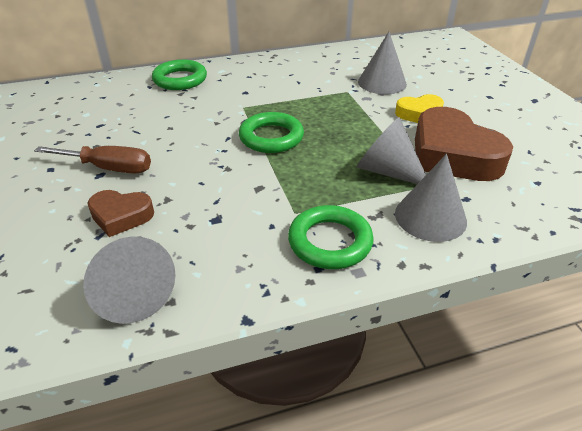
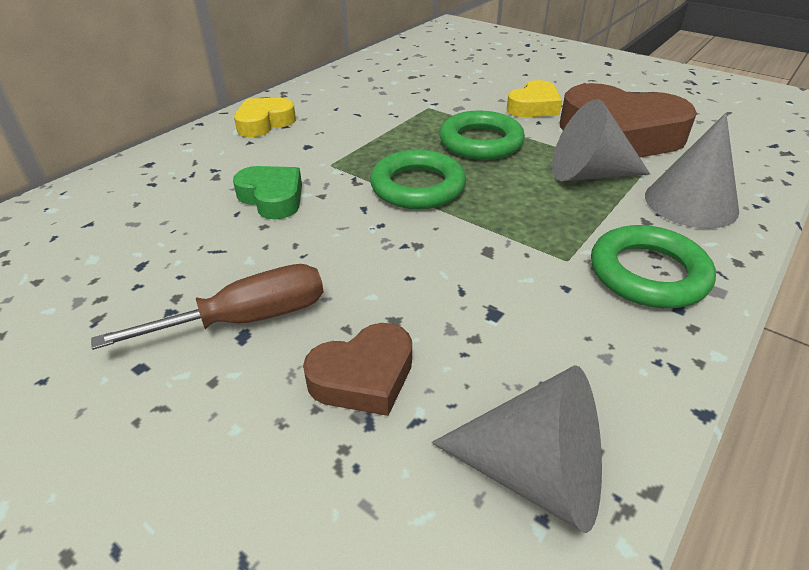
camera: 35 degrees left, 0 degrees up
green ring [152,59,207,90] -> green ring moved to [439,111,525,160]
grey cone [358,32,407,94] -> none
none -> green heart [233,166,302,219]
none -> yellow heart [234,98,296,137]

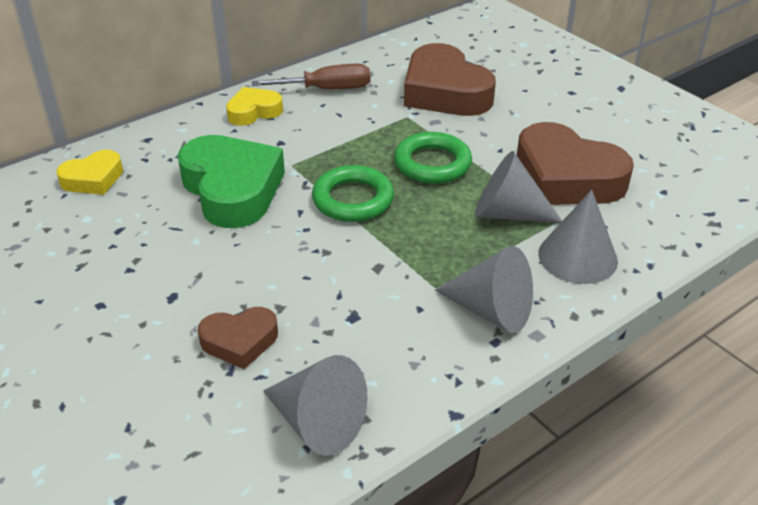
camera: 15 degrees right, 0 degrees up
brown screwdriver [91,264,324,350] -> brown screwdriver moved to [252,64,370,89]
green heart [233,166,302,219] -> green heart [177,135,285,228], size x1.88
yellow heart [507,80,562,117] -> yellow heart moved to [56,150,123,195]
green ring [591,225,716,308] -> grey cone [435,246,533,333]
none -> brown heart [404,43,496,116]

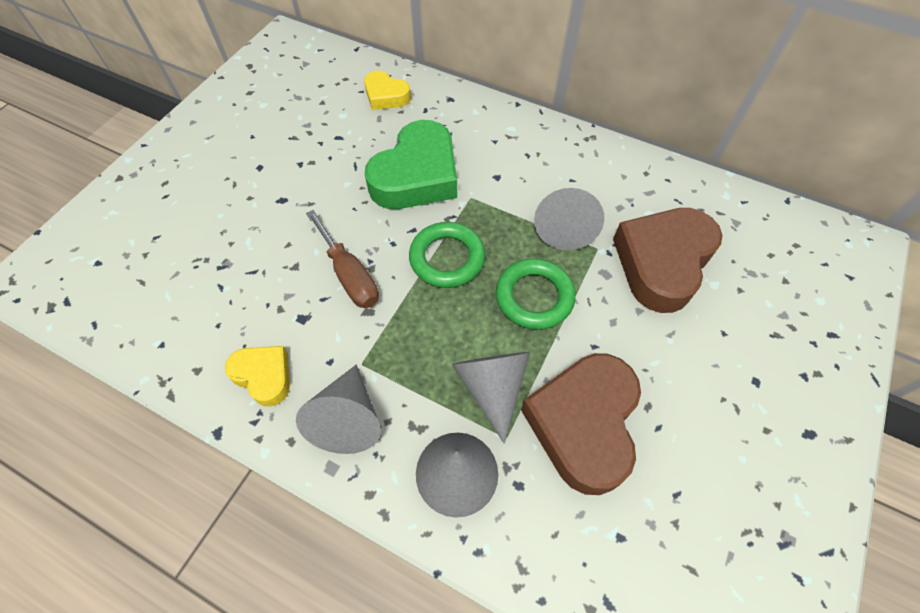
camera: 65 degrees right, 20 degrees up
brown heart [198,307,278,369] -> none
yellow heart [226,87,283,126] -> yellow heart moved to [225,346,290,406]
brown screwdriver [252,64,370,89] -> brown screwdriver moved to [306,210,379,308]
grey cone [263,355,368,456] -> grey cone moved to [534,188,604,250]

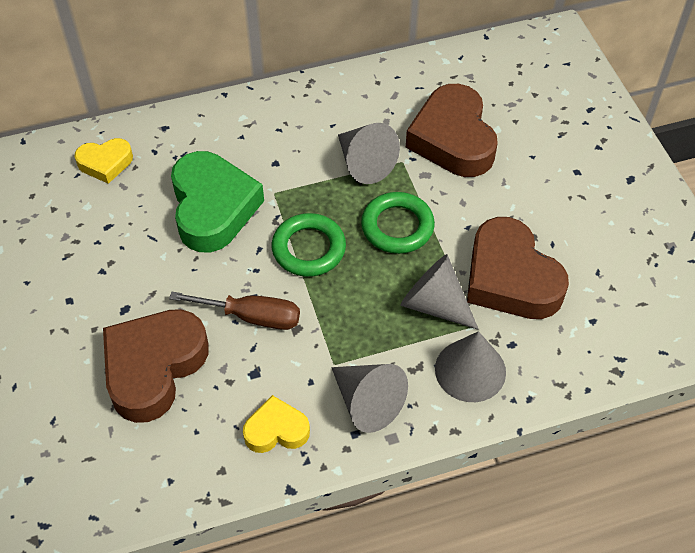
camera: 45 degrees left, 5 degrees down
none -> brown heart [103,309,209,423]

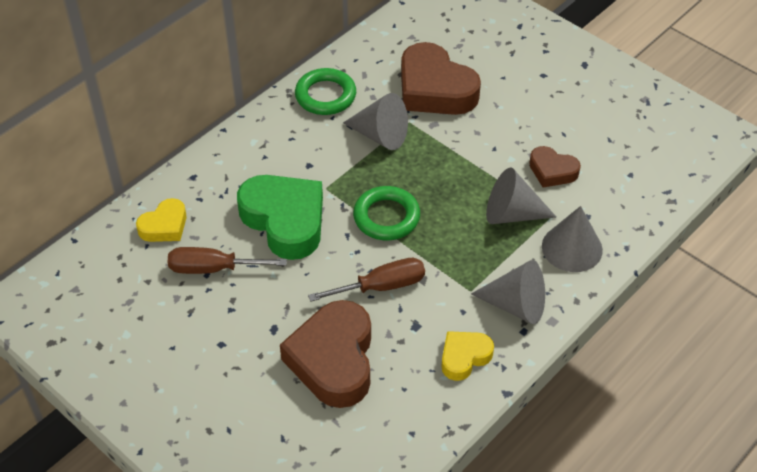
camera: 30 degrees left, 5 degrees down
green ring [361,192,435,254] -> green ring moved to [295,68,356,115]
brown heart [467,217,569,319] -> brown heart [529,146,581,188], size x0.53
none -> brown screwdriver [168,247,287,274]

